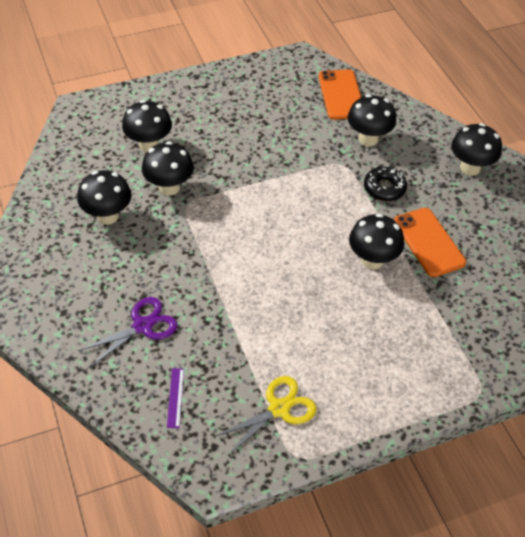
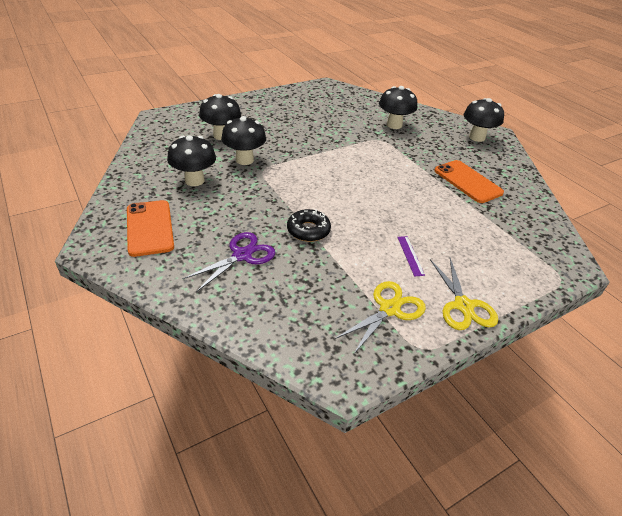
camera: 10 degrees left, 10 degrees down
purple ruler [167,368,184,428] -> purple ruler moved to [397,236,425,276]
orange phone [319,69,361,120] -> orange phone moved to [127,200,174,257]
black mushroom [349,213,404,269] -> none
black donut [364,167,407,201] -> black donut moved to [287,209,331,242]
none -> yellow scissors [430,258,498,330]

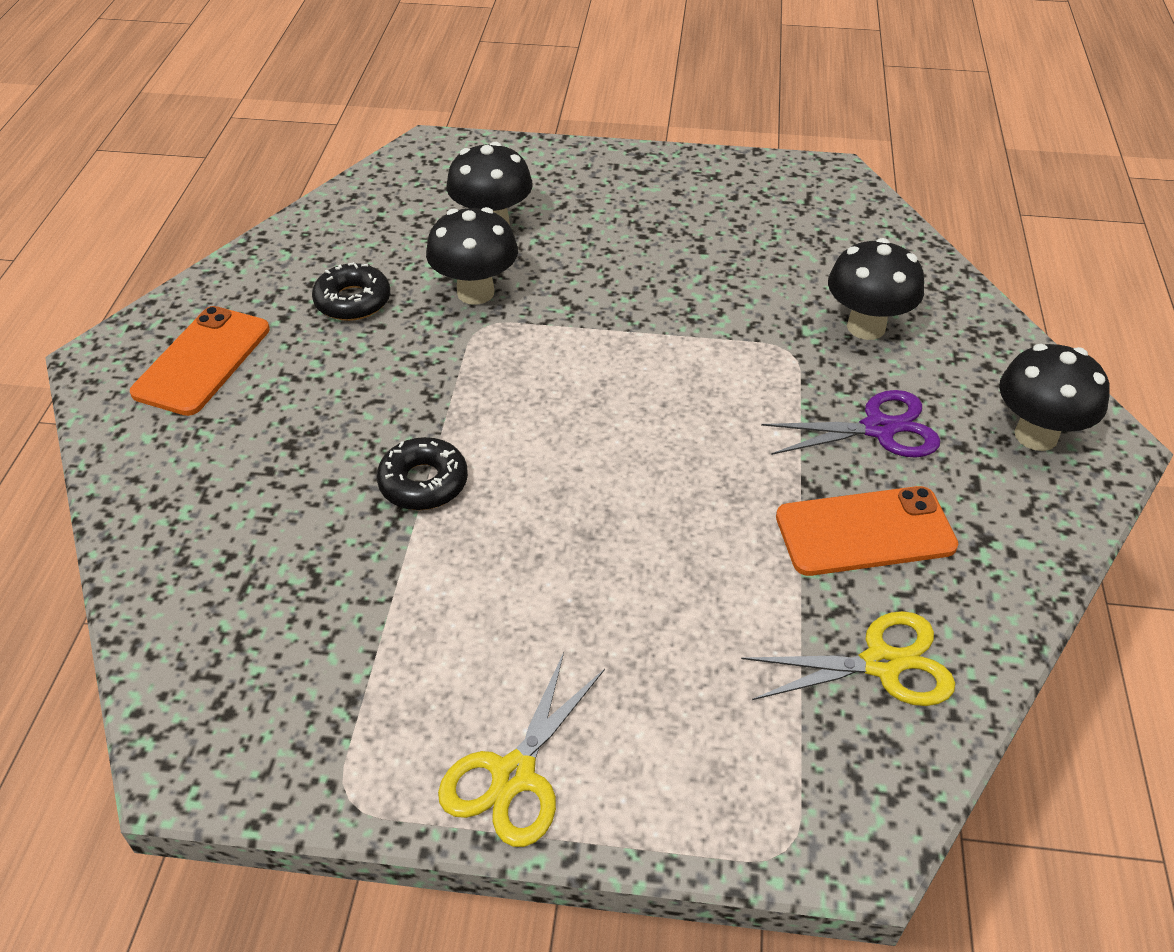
camera: 40 degrees right, 5 degrees up
black mushroom [167,135,216,186] -> black donut [312,262,390,321]
purple scissors [182,232,275,292] -> purple scissors moved to [761,390,940,458]
yellow scissors [335,281,426,355] -> yellow scissors moved to [741,611,955,706]
purple ruler [397,236,425,276] -> none
orange phone [434,160,504,203] -> orange phone turned 75 degrees clockwise [776,486,958,576]

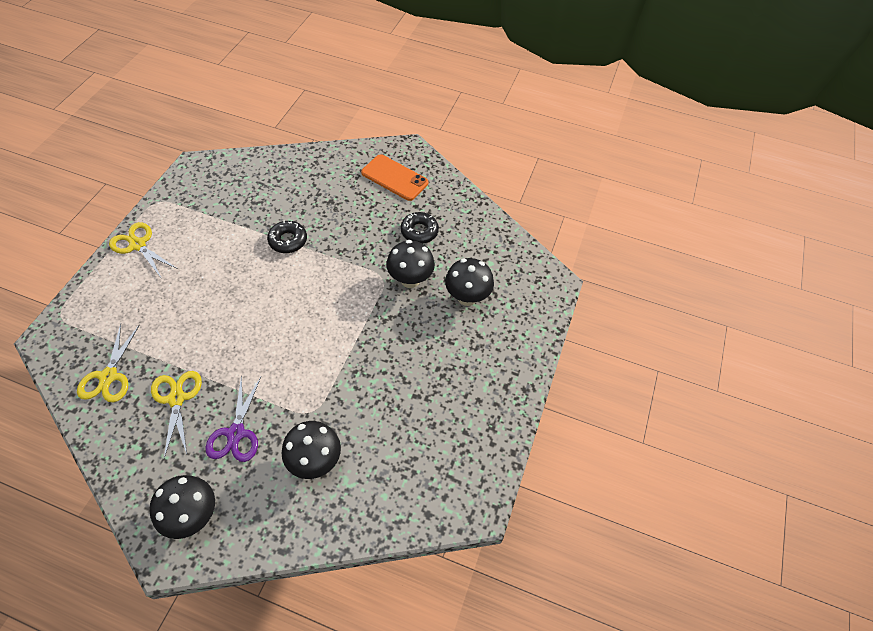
camera: 100 degrees right, 10 degrees up
orange phone [776,486,958,576] -> yellow scissors [151,371,202,458]

